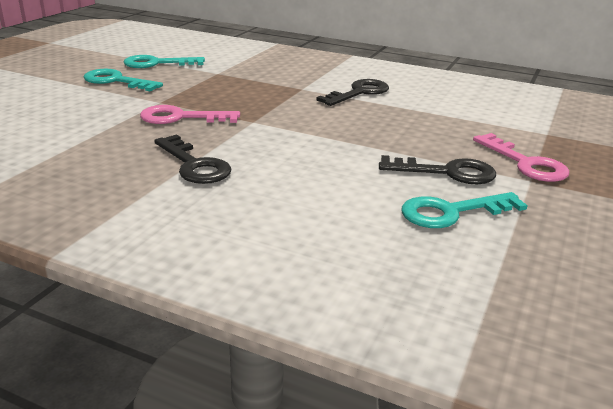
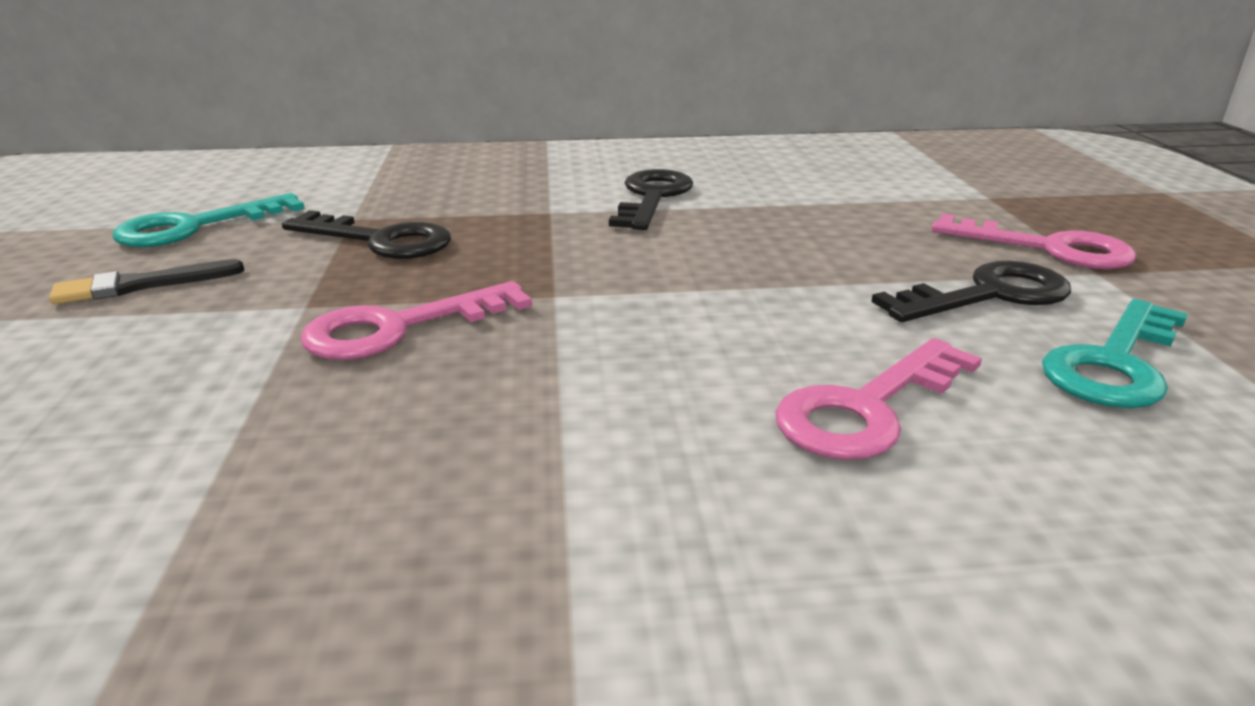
camera: 30 degrees left, 0 degrees up
turquoise key [83,69,163,91] -> black brush [49,259,244,304]
black key [154,135,232,184] -> black key moved to [282,210,451,259]
none -> pink key [775,338,982,460]

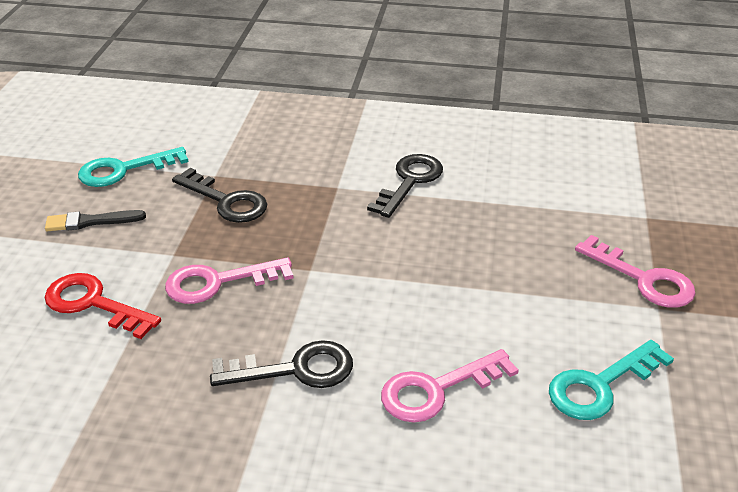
camera: 15 degrees right, 10 degrees up
black key [871,261,1071,322] -> black key moved to [210,340,353,388]
none -> red key [45,273,161,339]

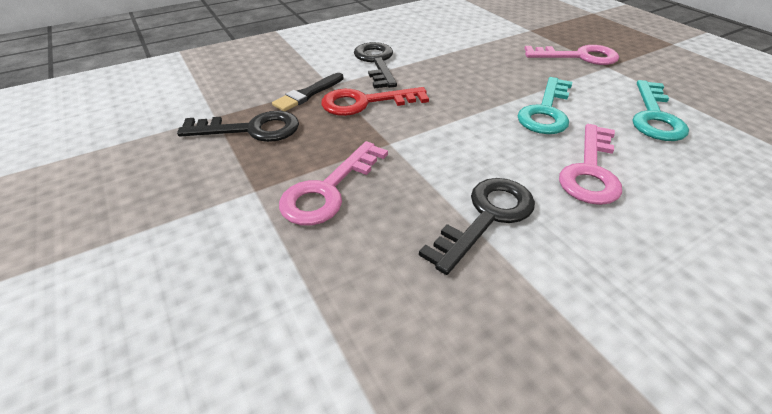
camera: 40 degrees left, 5 degrees up
black brush [45,210,146,231] -> black brush moved to [272,73,344,111]
red key [45,273,161,339] -> red key moved to [321,87,429,116]
turquoise key [78,147,189,187] -> turquoise key moved to [518,77,572,134]

